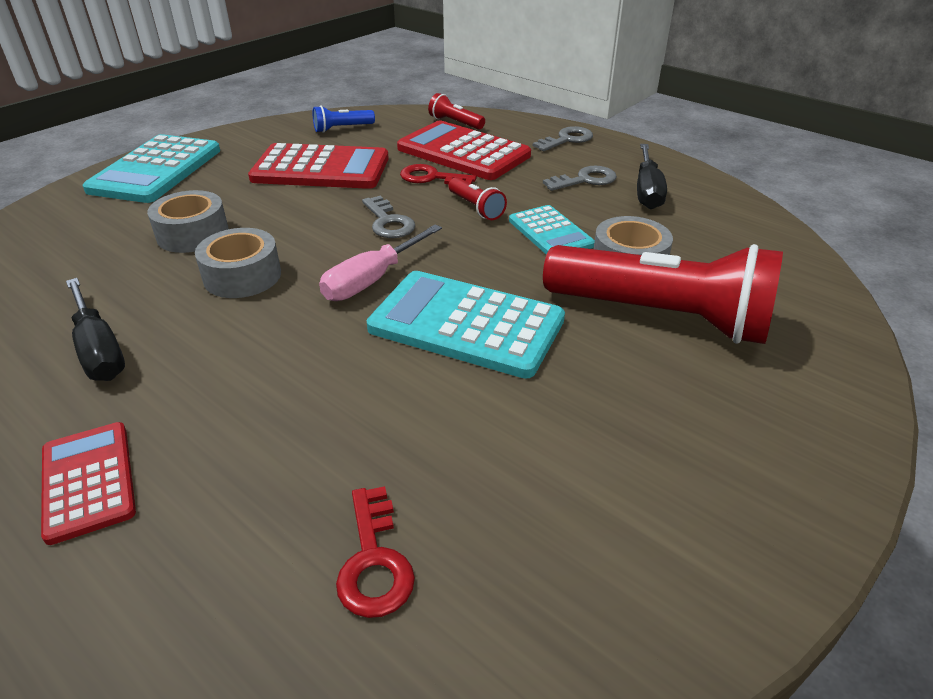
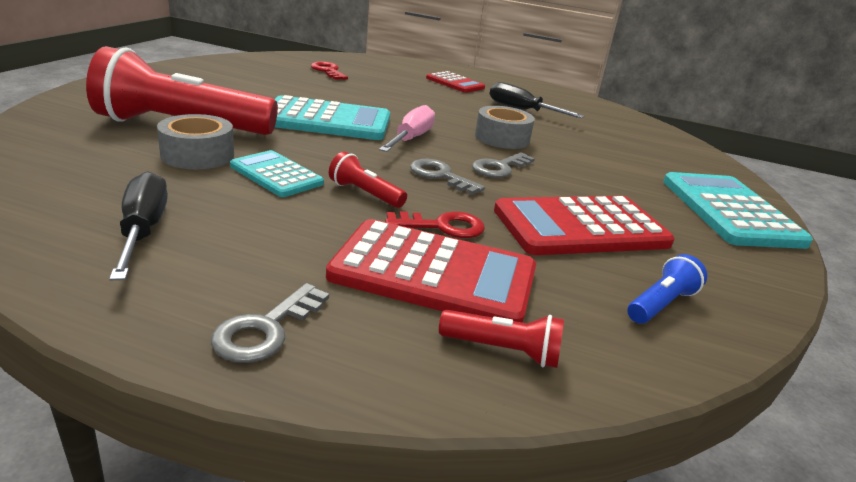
camera: 155 degrees right, 10 degrees down
grey tape [147,190,229,253] -> none
grey key [543,166,617,191] -> grey key moved to [472,152,535,178]

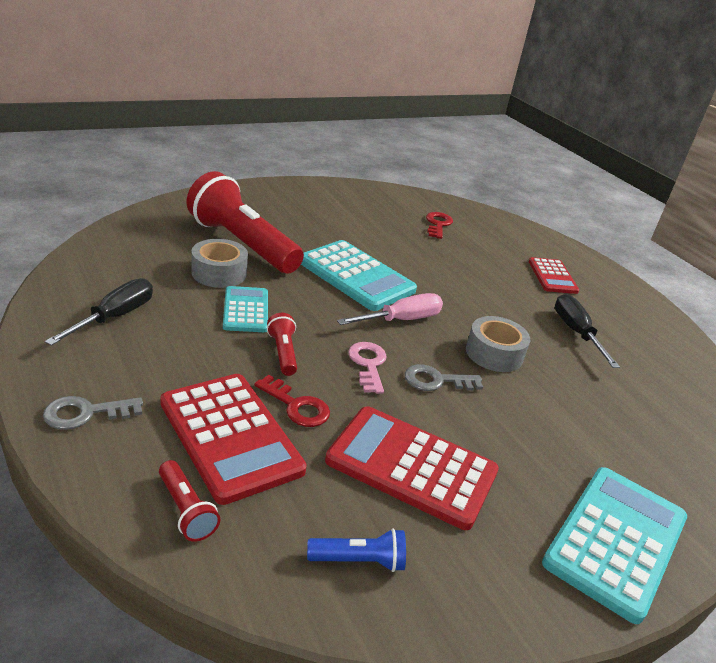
camera: 40 degrees right, 5 degrees up
grey key [410,159,485,195] -> pink key [348,342,387,394]

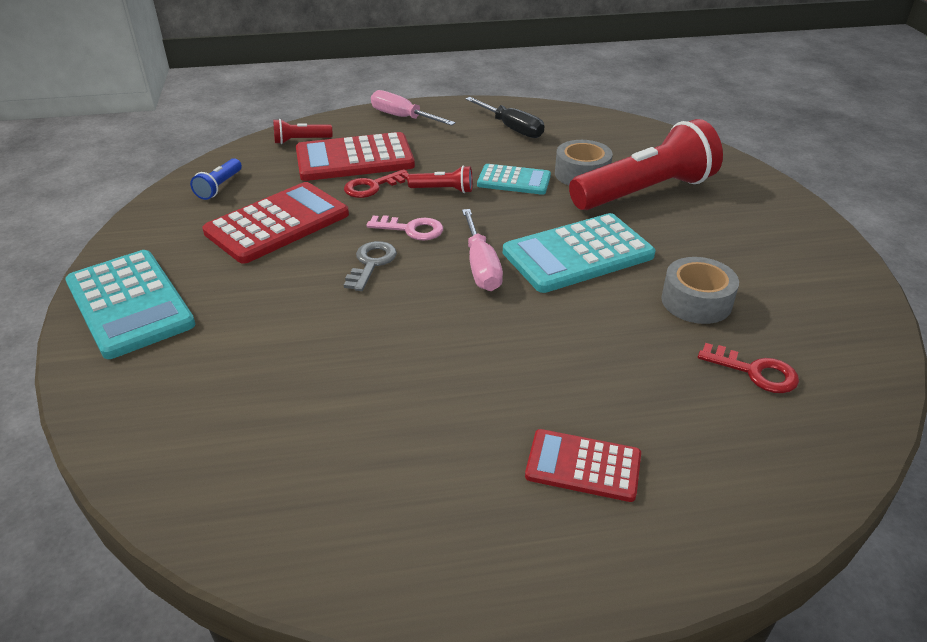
camera: 115 degrees right, 5 degrees up
grey key [43,396,143,430] -> pink screwdriver [371,90,456,126]
grey tape [466,316,530,372] -> grey tape moved to [661,257,739,324]
black screwdriver [555,294,620,368] -> none

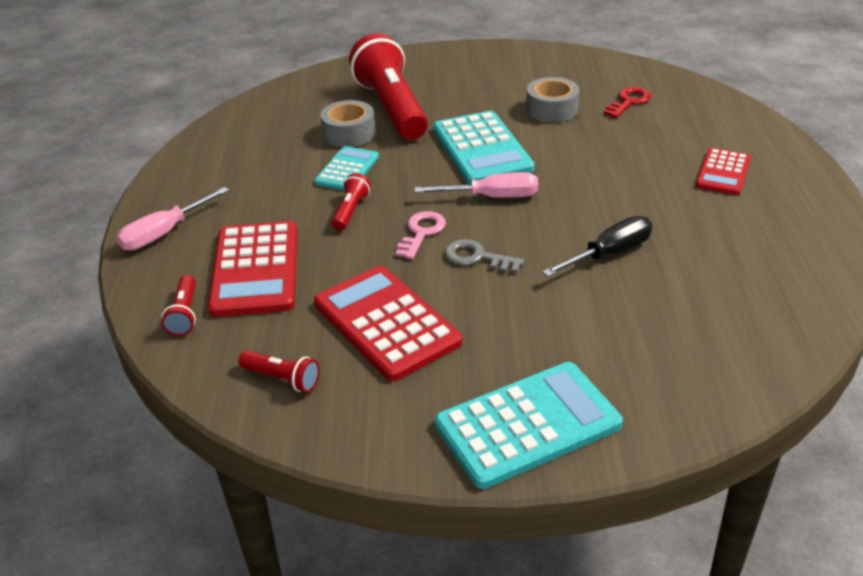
camera: 80 degrees left, 0 degrees up
blue flashlight [190,158,242,200] -> red flashlight [238,351,320,392]
red key [344,169,409,198] -> none
black screwdriver [466,97,544,138] -> black screwdriver moved to [542,216,652,277]

